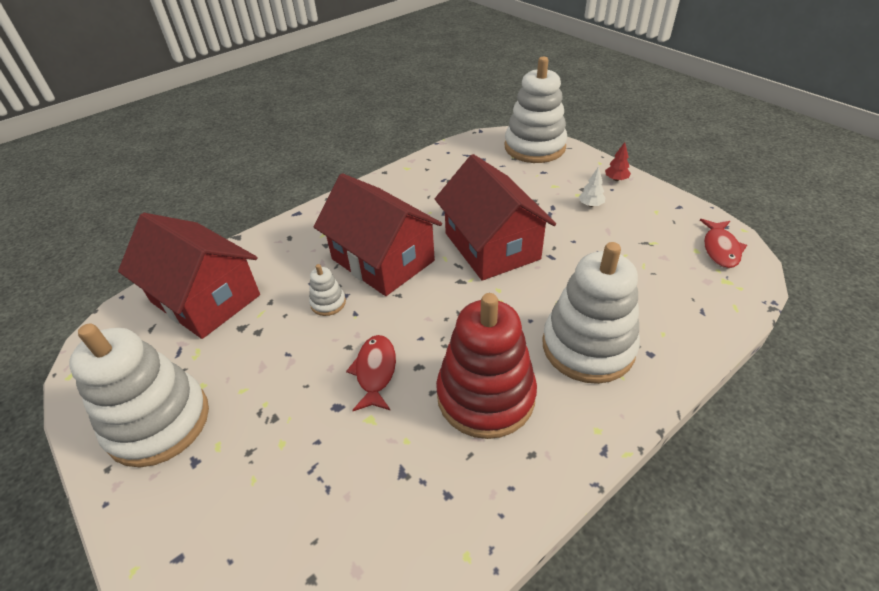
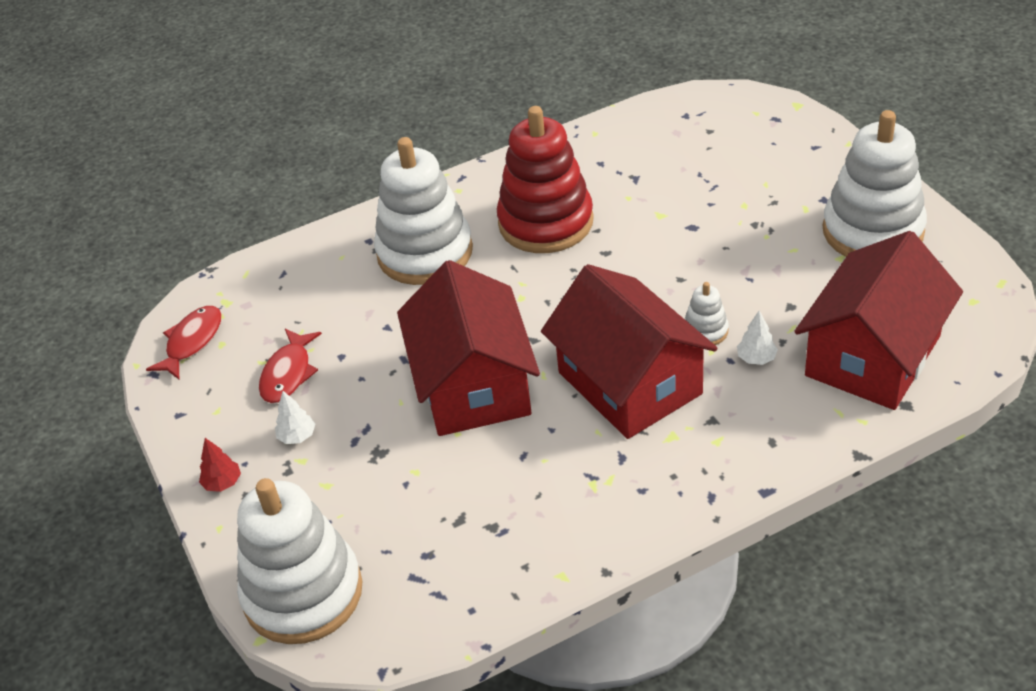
camera: 165 degrees left, 0 degrees up
red house [118,213,260,339] -> red house turned 75 degrees clockwise [794,231,963,410]
red fish [346,335,396,411] -> red fish moved to [259,329,322,403]
none -> white tree [737,311,778,365]

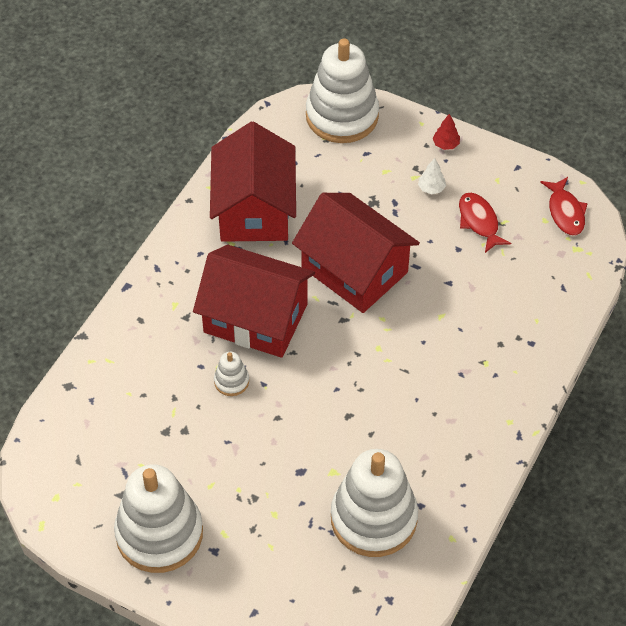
camera: 140 degrees right, 10 degrees up
white stacking toy [374,137,473,285] -> white stacking toy moved to [331,449,418,557]
red stacking toy [497,106,594,253] -> none
white tree [737,311,778,365] -> none
red house [794,231,963,410] -> red house moved to [210,122,296,242]

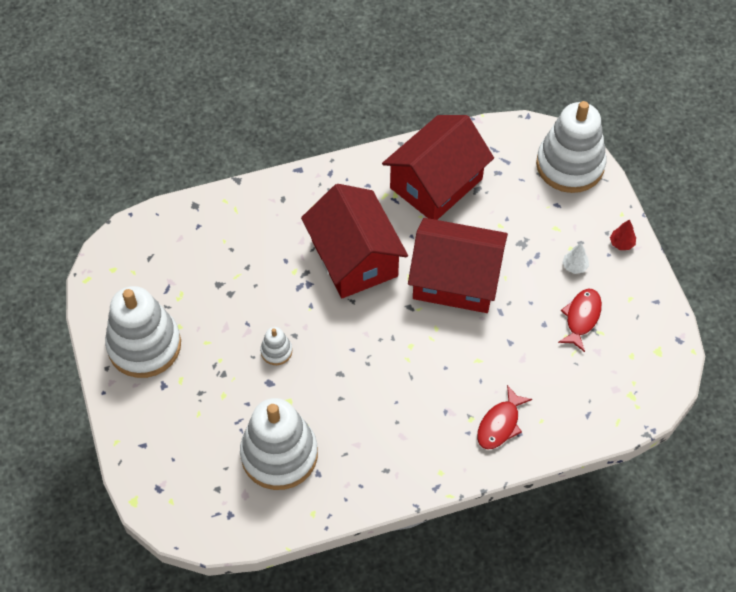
camera: 45 degrees right, 5 degrees up
white stacking toy [214,352,249,396] -> white stacking toy moved to [260,327,292,365]
red house [292,193,420,313] -> red house turned 75 degrees counterclockwise [408,218,508,313]
red fish [540,177,588,236] -> red fish moved to [477,385,532,450]

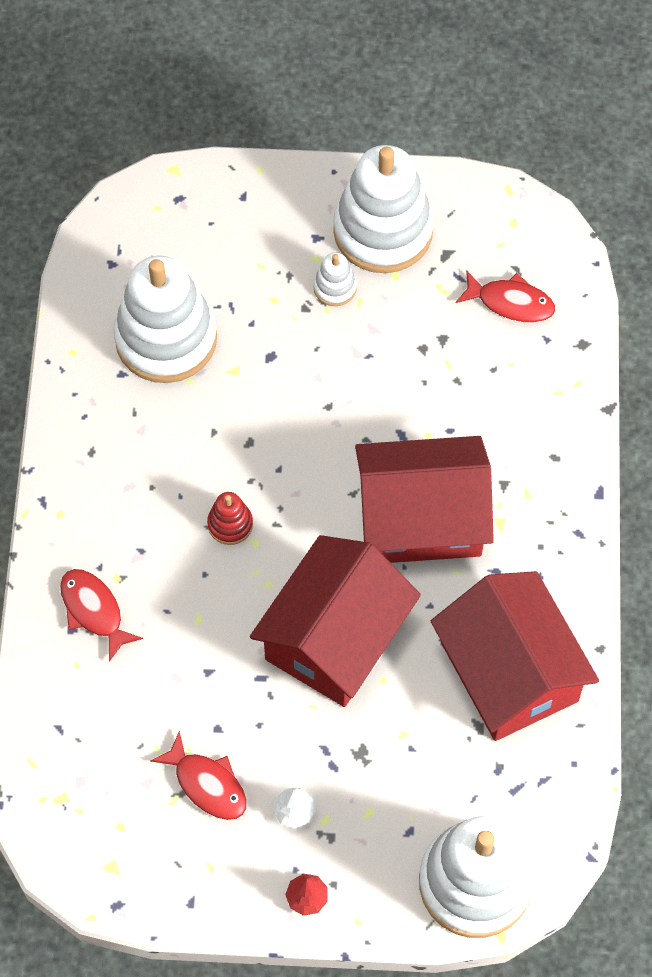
camera: 110 degrees right, 5 degrees up
white stacking toy [260,327,292,365] -> white stacking toy moved to [313,252,357,306]
none -> red stacking toy [207,492,253,545]
none -> red fish [456,270,555,322]

